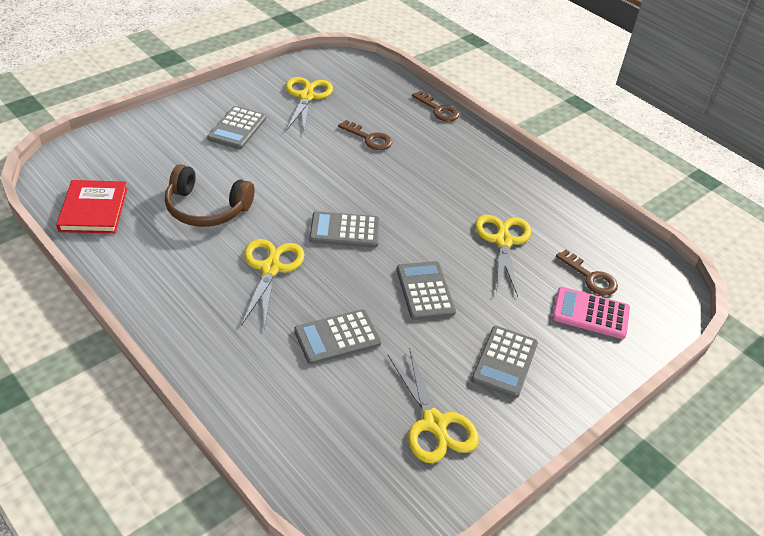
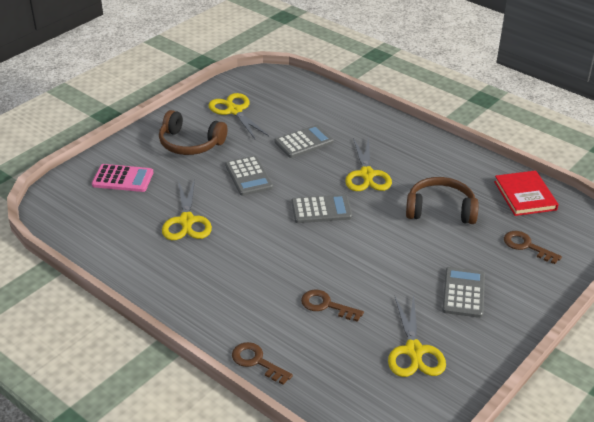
camera: 175 degrees right, 5 degrees down
grey calculator [471,326,538,398] -> brown headphones [159,110,227,155]
brown key [556,250,618,296] -> brown key moved to [504,231,562,264]

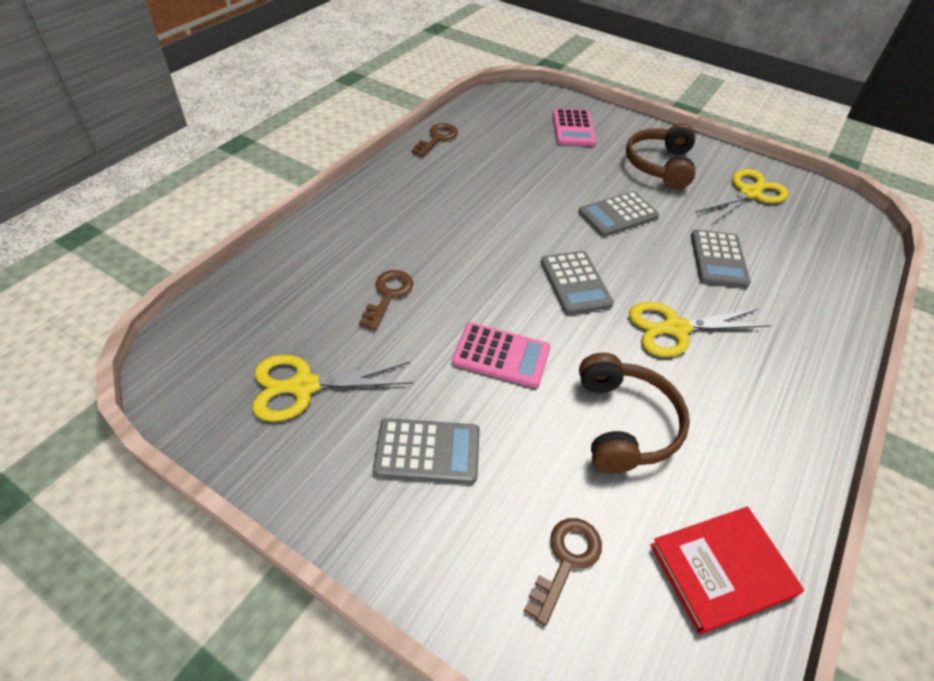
camera: 80 degrees right, 10 degrees up
yellow scissors [162,179,212,240] -> none
brown key [232,342,293,385] -> brown key moved to [411,123,458,157]
grey calculator [275,125,334,158] -> grey calculator turned 45 degrees clockwise [691,230,751,288]
none -> pink calculator [452,322,551,388]

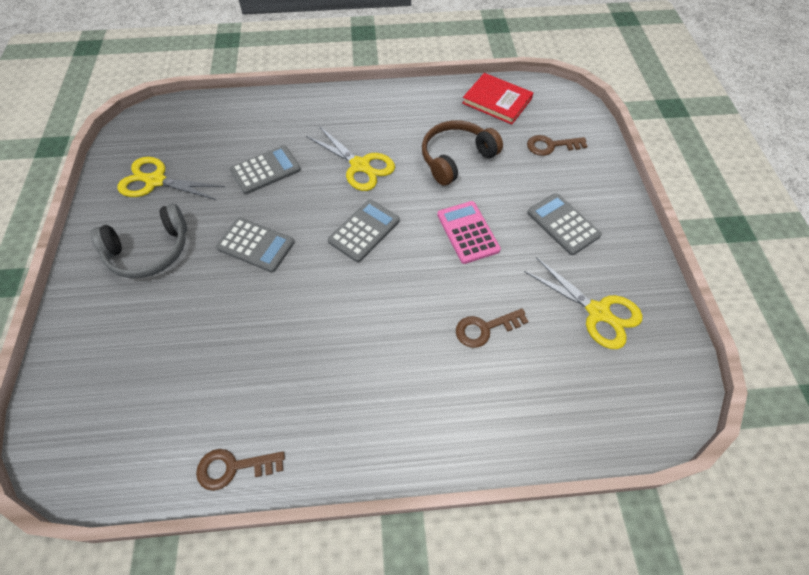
camera: 125 degrees left, 10 degrees up
pink calculator [553,109,596,146] -> none
brown headphones [626,123,695,189] -> grey headphones [90,204,187,278]

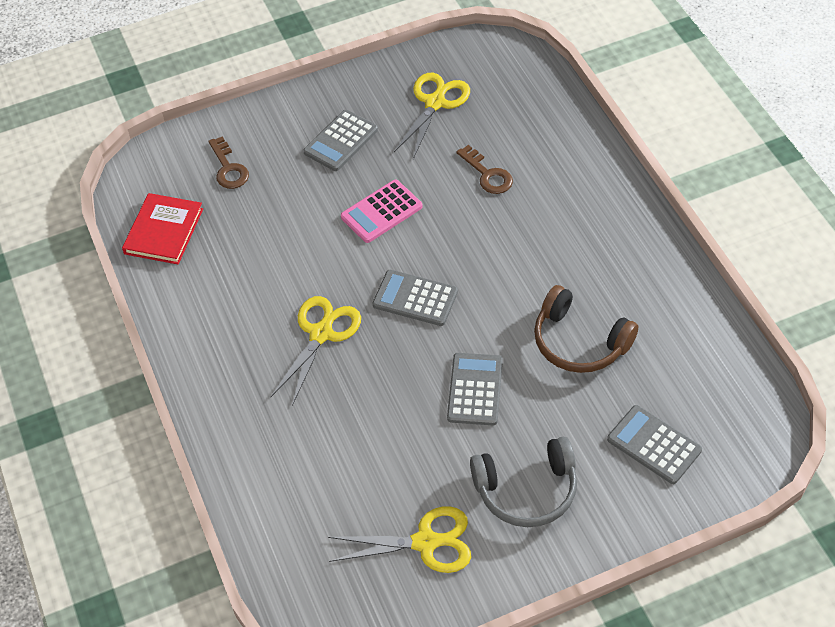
camera: 105 degrees left, 5 degrees down
grey headphones [90,204,187,278] -> grey headphones turned 120 degrees clockwise [470,437,577,527]
yellow scissors [117,157,225,200] -> yellow scissors turned 90 degrees counterclockwise [328,506,471,573]
brown key [196,449,285,491] -> none
grey calculator [230,145,301,194] -> grey calculator moved to [607,405,702,484]
brown headphones [422,120,503,186] -> brown headphones moved to [534,285,638,373]

